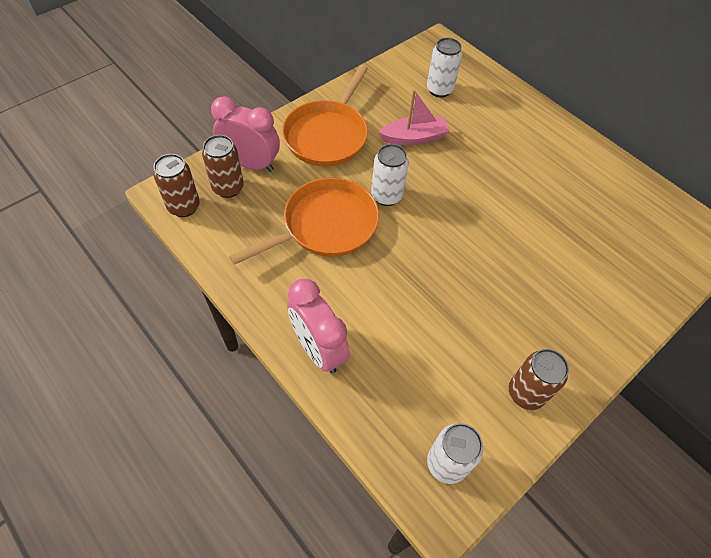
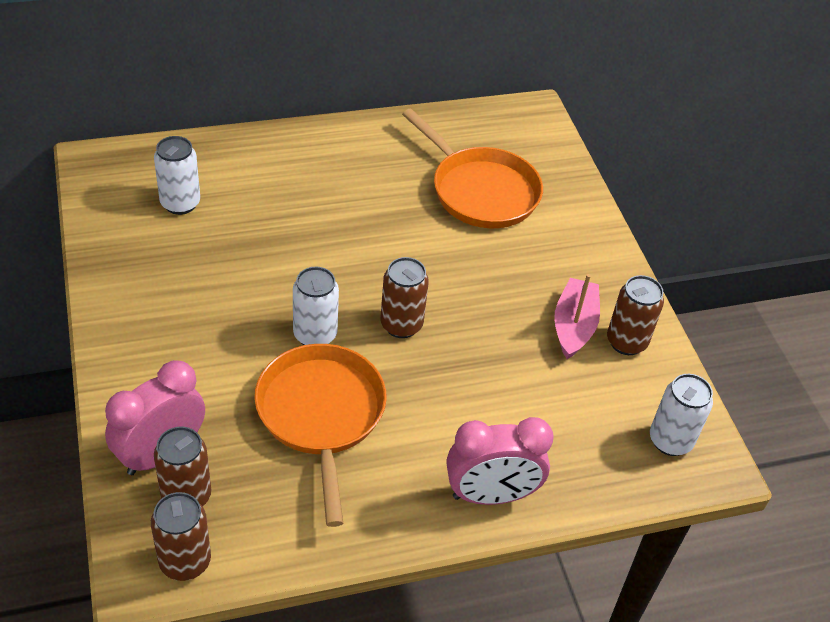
camera: 65 degrees left, 10 degrees down
orange pan [282,65,368,166] -> orange pan moved to [402,109,543,228]
pink boat [379,89,450,145] -> pink boat moved to [554,274,600,359]
none -> brown can [380,257,429,338]

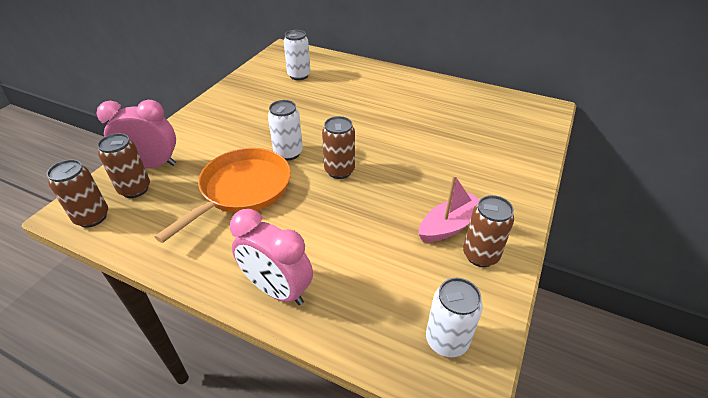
camera: 45 degrees right, 5 degrees down
orange pan [402,109,543,228] -> none

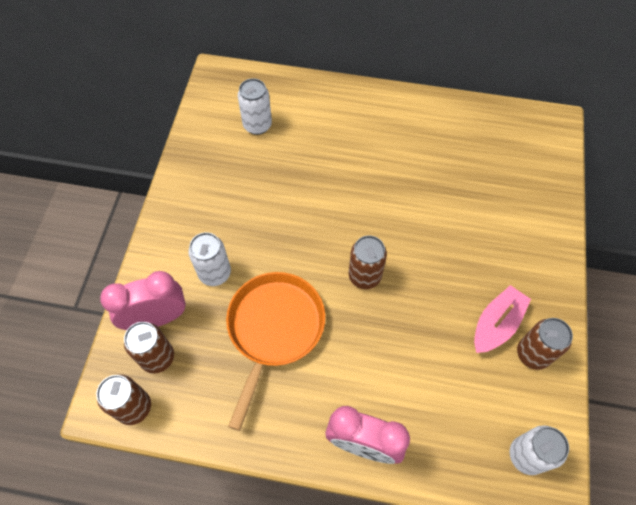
camera: 15 degrees left, 20 degrees up
white can [268,100,303,161] -> white can moved to [188,232,231,286]

